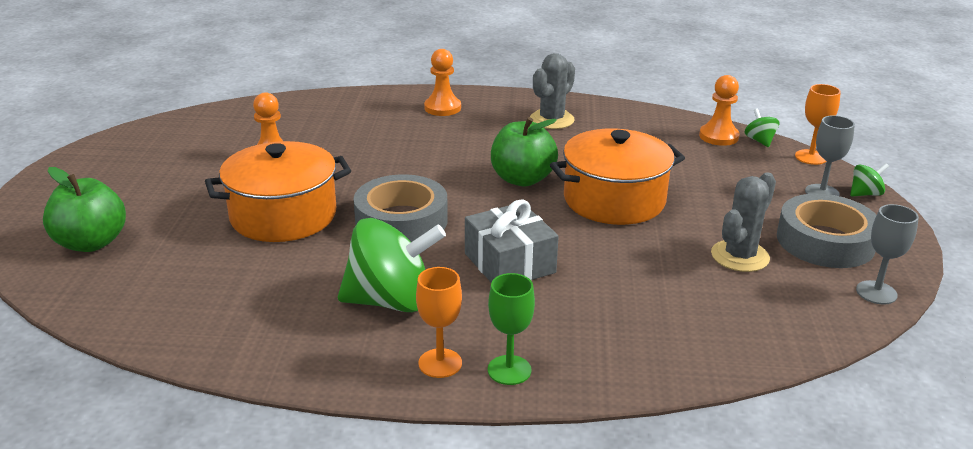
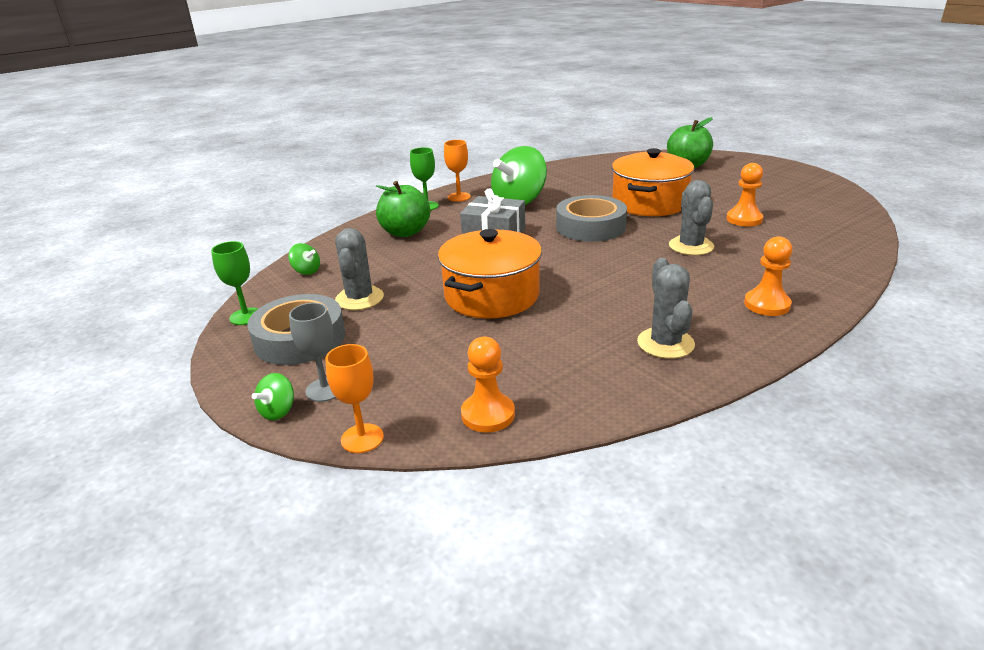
camera: 140 degrees right, 0 degrees up
green apple [491,117,558,187] -> green apple moved to [376,181,430,237]
green spinning top [744,108,780,147] -> green spinning top moved to [288,243,320,275]
grey goblet [856,204,919,305] -> green goblet [211,241,259,325]
none -> grey cactus [669,180,714,255]

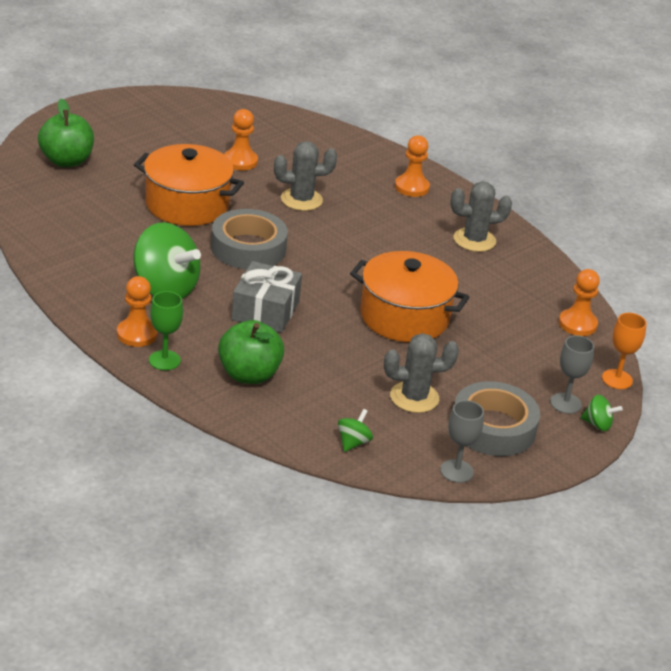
camera: 100 degrees left, 5 degrees up
green goblet [211,241,259,325] -> grey goblet [440,400,484,483]
orange goblet [444,140,471,202] -> orange pawn [117,276,158,347]

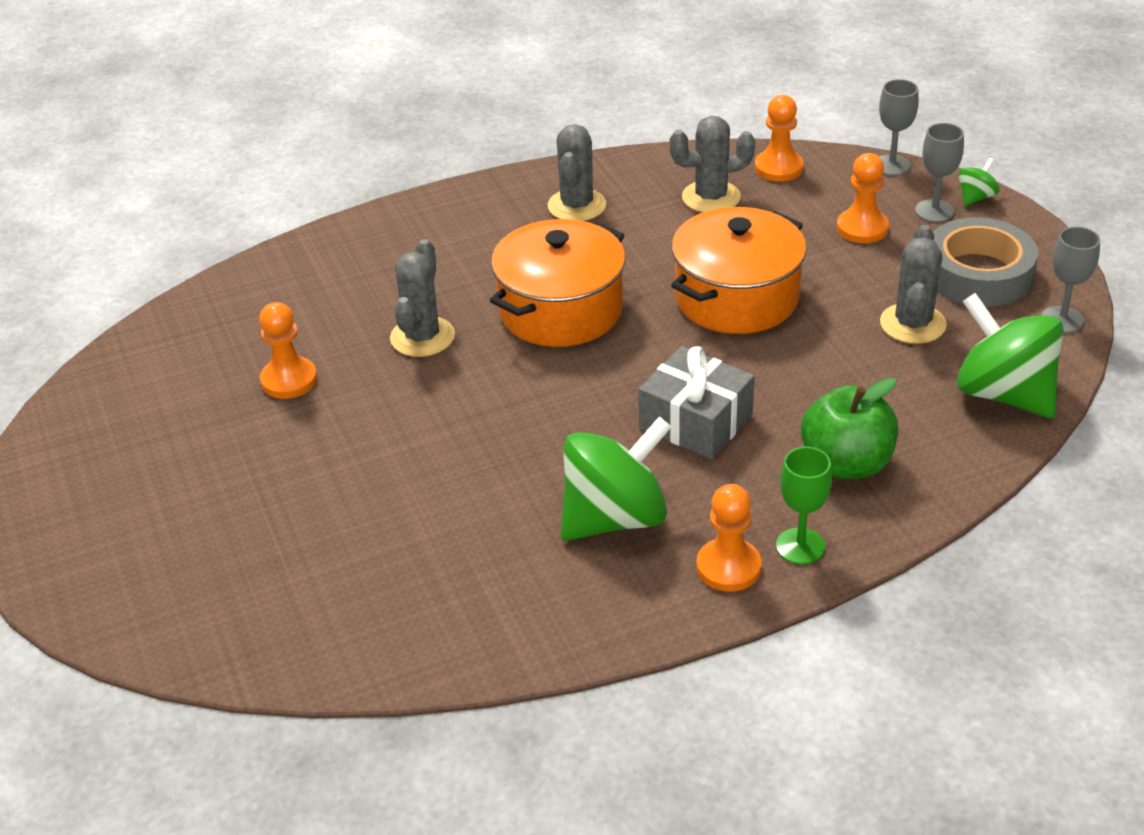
camera: 65 degrees left, 5 degrees up
green apple [38,98,94,167] -> none
orange pot [134,144,244,226] -> orange pot moved to [490,219,625,347]
grey tape [211,209,288,269] -> none
green spinning top [338,409,373,452] -> green spinning top [957,293,1064,418], size x2.28
orange pawn [395,135,430,197] -> orange pawn moved to [837,153,889,243]
orange goblet [602,313,647,389] -> grey goblet [879,79,919,176]
none -> grey cactus [670,116,755,213]

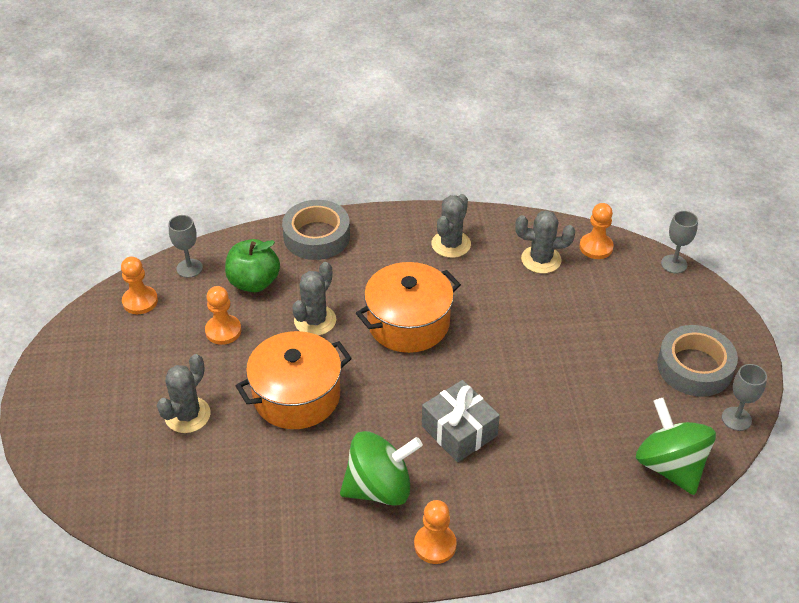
camera: 15 degrees right, 5 degrees up
orange pot [671,207,807,334] -> orange pot moved to [236,331,352,429]
green goblet [776,446,832,564] -> none
green apple [801,378,898,479] -> green apple moved to [225,239,280,292]
orange pawn [837,153,889,243] -> orange pawn moved to [121,257,158,314]
grey cactus [880,225,947,344] -> grey cactus moved to [157,354,211,433]
grey goblet [915,123,964,222] -> grey goblet moved to [168,215,203,278]
green spinning top [958,158,1000,206] -> none
none -> grey tape [282,200,350,260]

